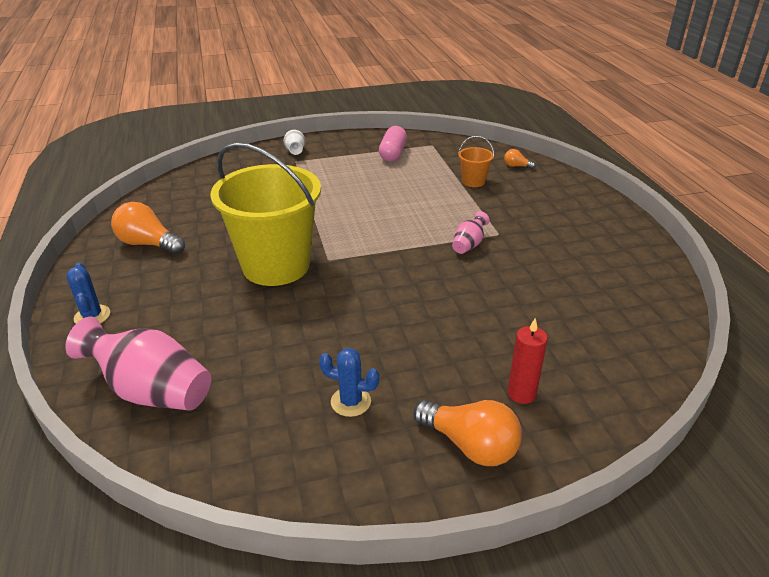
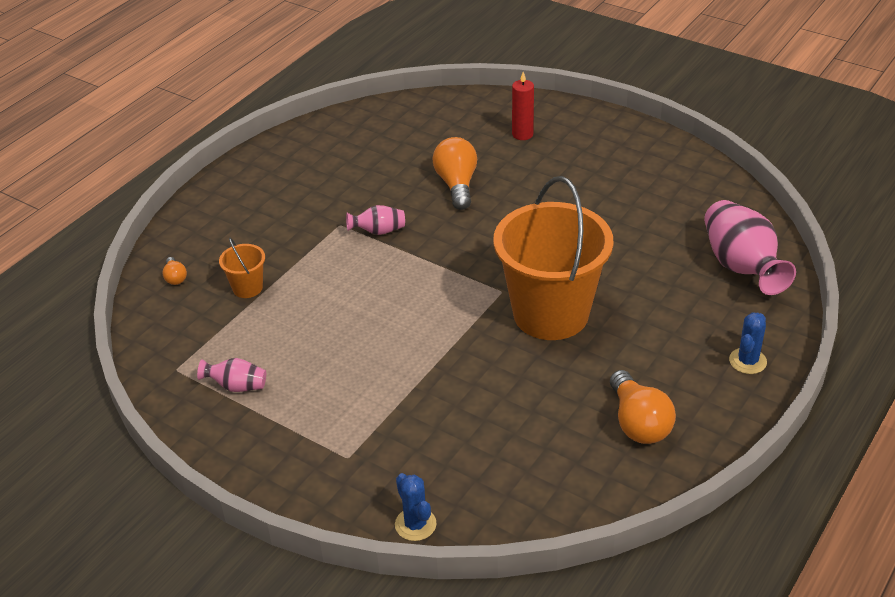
camera: 130 degrees left, 5 degrees up
yellow bucket [211,142,321,286] -> orange bucket [493,176,614,340]
white vase [284,130,305,155] -> none
blue cactus [319,348,379,417] -> blue cactus moved to [395,473,437,541]
pink capsule [379,126,407,162] -> pink vase [197,358,266,392]
orange light bulb [413,400,522,466] -> orange light bulb moved to [433,137,477,210]

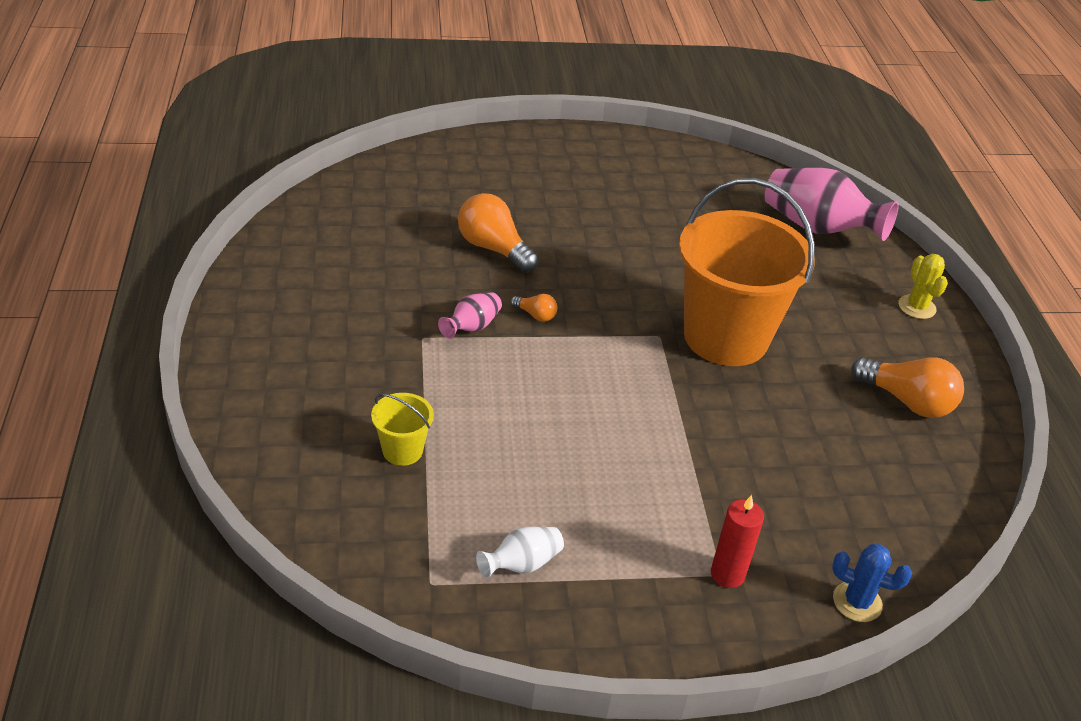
camera: 45 degrees left, 0 degrees up
orange light bulb [162,257,187,285] -> orange light bulb moved to [510,294,558,322]
pink vase [197,358,266,392] -> white vase [476,527,564,579]
orange bucket [219,238,265,298] -> yellow bucket [371,393,434,466]
red candle [512,72,534,140] -> red candle moved to [711,495,764,588]
blue cactus [729,312,767,374] -> yellow cactus [899,254,948,319]

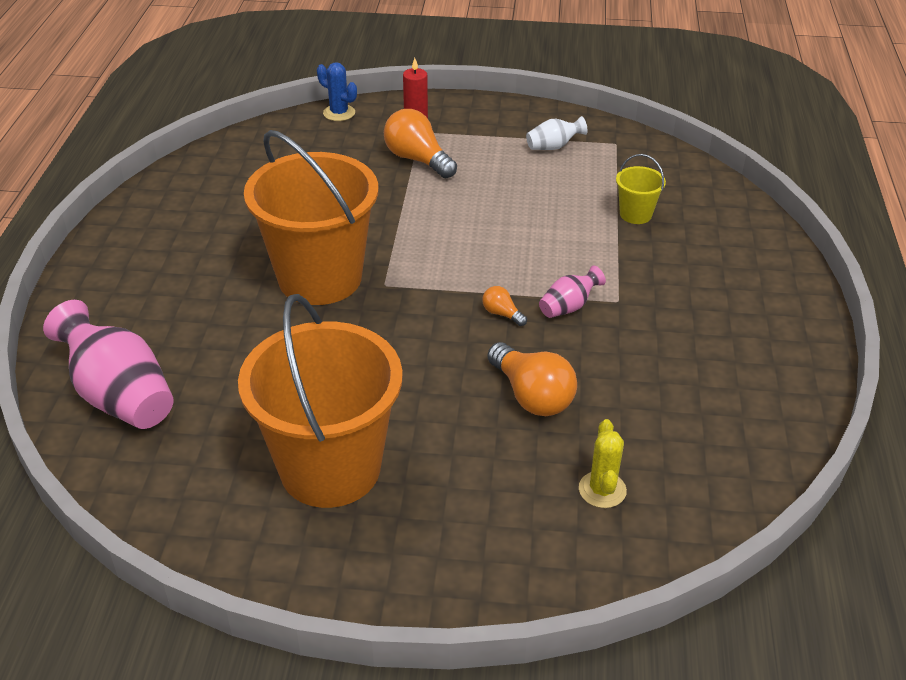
camera: 165 degrees left, 0 degrees up
orange light bulb [851,357,964,418] -> orange light bulb moved to [384,109,457,178]
yellow cactus [899,254,948,319] -> yellow cactus moved to [579,419,627,508]
none -> orange bucket [238,294,403,508]

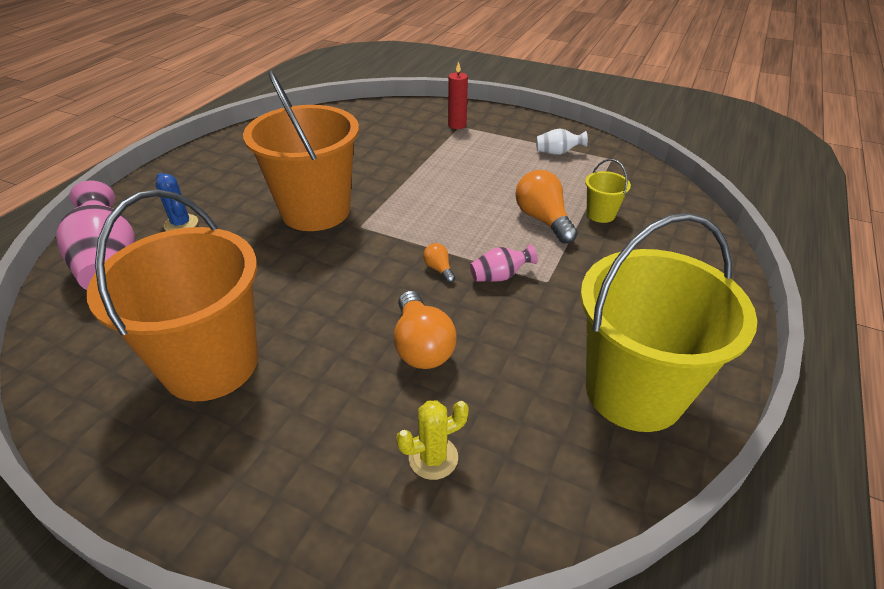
camera: 20 degrees right, 0 degrees up
blue cactus [317,62,357,121] -> blue cactus moved to [156,173,198,231]
orange light bulb [384,109,457,178] -> orange light bulb moved to [515,170,578,244]
yellow cactus [579,419,627,508] -> yellow cactus turned 45 degrees clockwise [396,400,469,480]
none -> yellow bucket [580,213,757,432]

